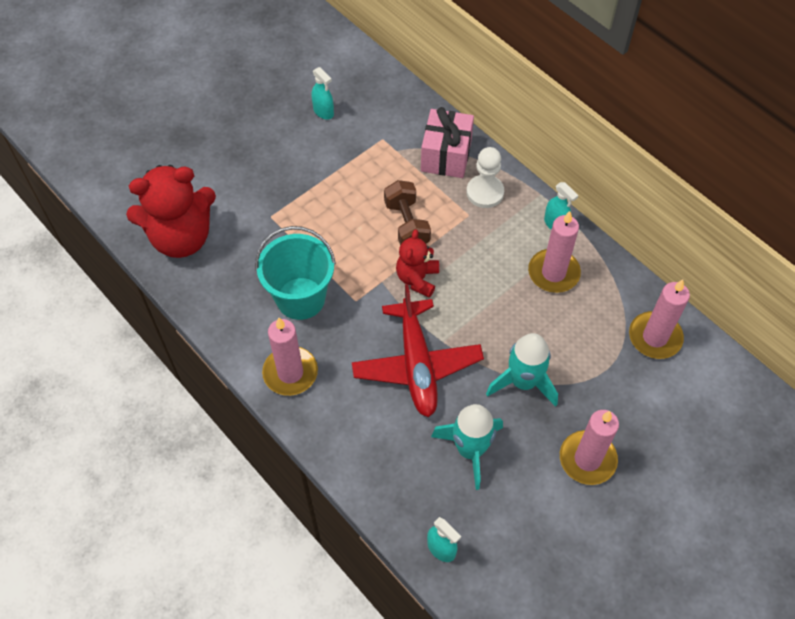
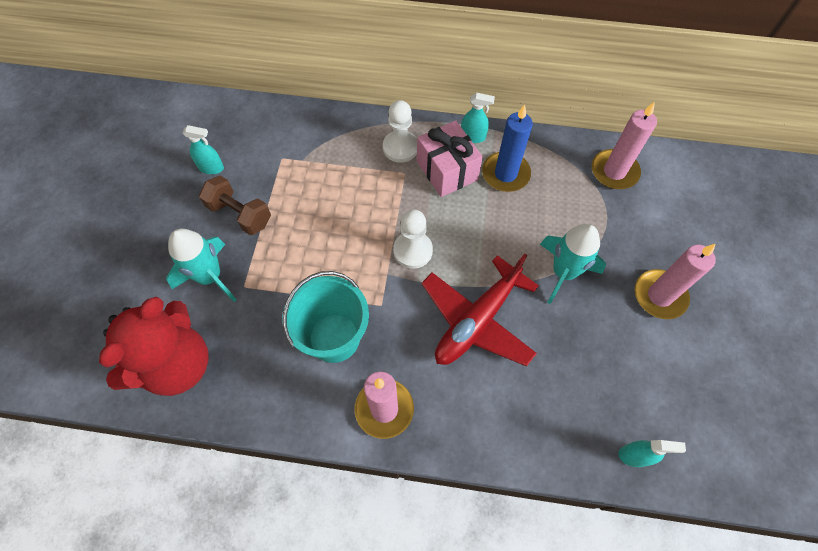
camera: 40 degrees left, 5 degrees up
red plane [352,284,484,417] -> red plane turned 90 degrees clockwise [422,254,539,367]
brown dumbbell [384,180,431,245] -> brown dumbbell moved to [199,176,271,235]
red teddy bear [396,229,439,298] -> white pawn [393,209,433,269]
pink gift [421,107,474,178] -> pink gift moved to [417,120,483,197]
turquoise rocket [431,404,503,490] -> turquoise rocket moved to [166,229,236,302]
pink candle [528,211,581,293] -> blue candle [482,105,533,192]

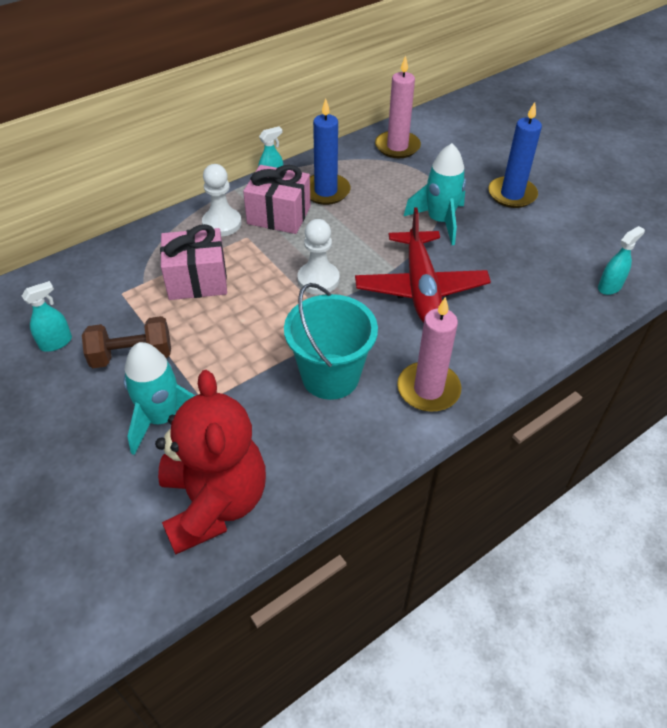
camera: 45 degrees left, 15 degrees down
pink candle [635,244,716,319] -> blue candle [488,102,542,208]
none -> pink gift [160,224,227,300]

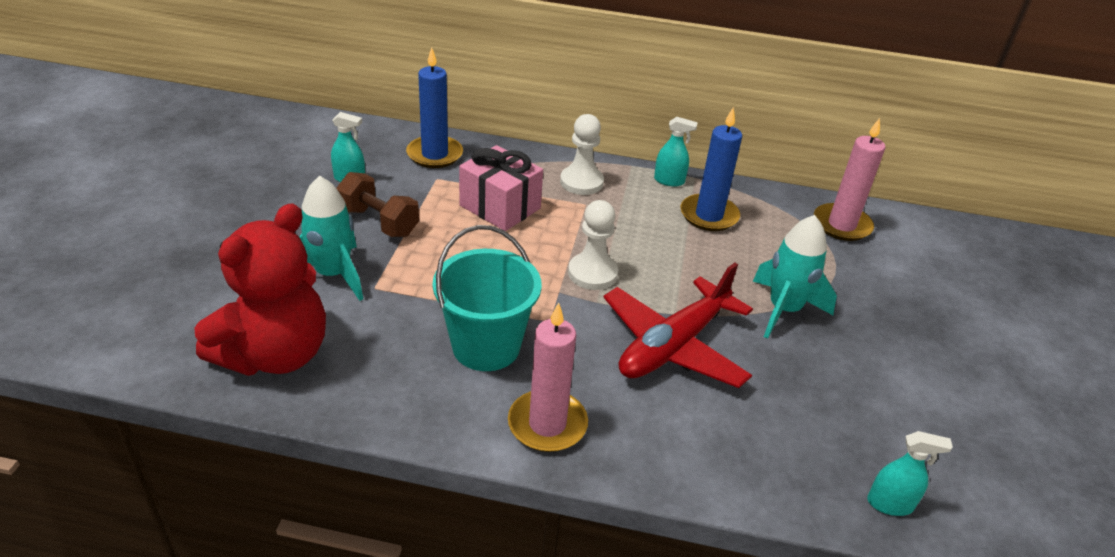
camera: 45 degrees right, 10 degrees down
pink gift [243,165,310,234] -> none
blue candle [488,102,542,208] -> blue candle moved to [406,47,463,168]

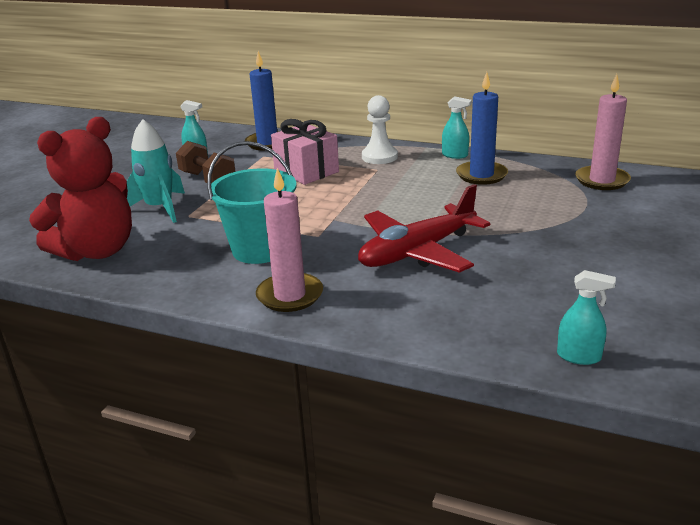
camera: 15 degrees right, 10 degrees down
white pawn [568,200,618,290] -> none
turquoise rocket [753,215,837,339] -> none

